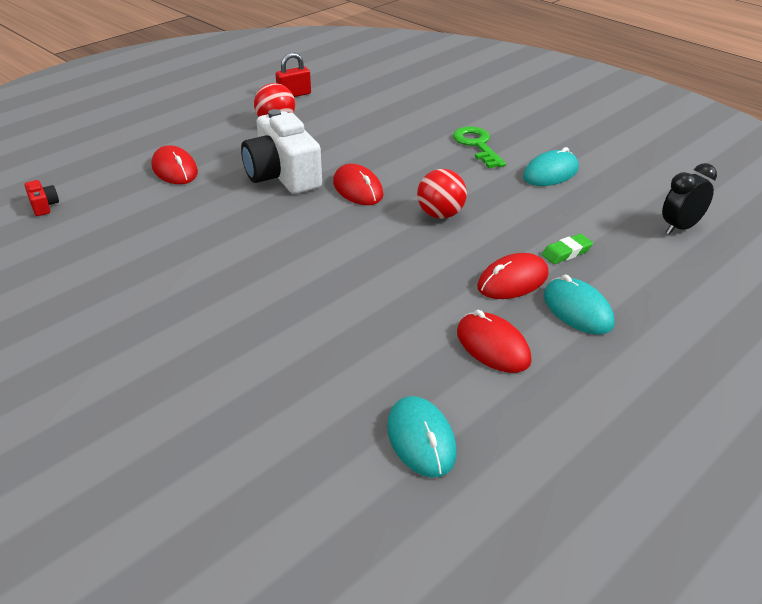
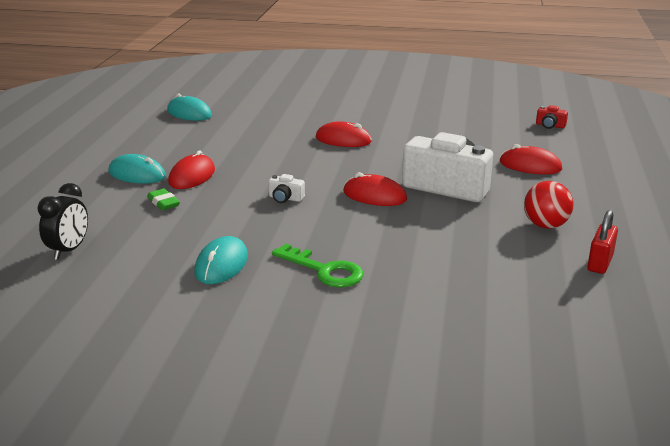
camera: 145 degrees right, 10 degrees down
red ball [417,169,467,219] -> white camera [268,174,305,203]
red mouse [457,310,532,373] -> red mouse moved to [315,121,372,147]
green eraser [542,234,593,264] -> green eraser turned 60 degrees counterclockwise [147,189,180,210]

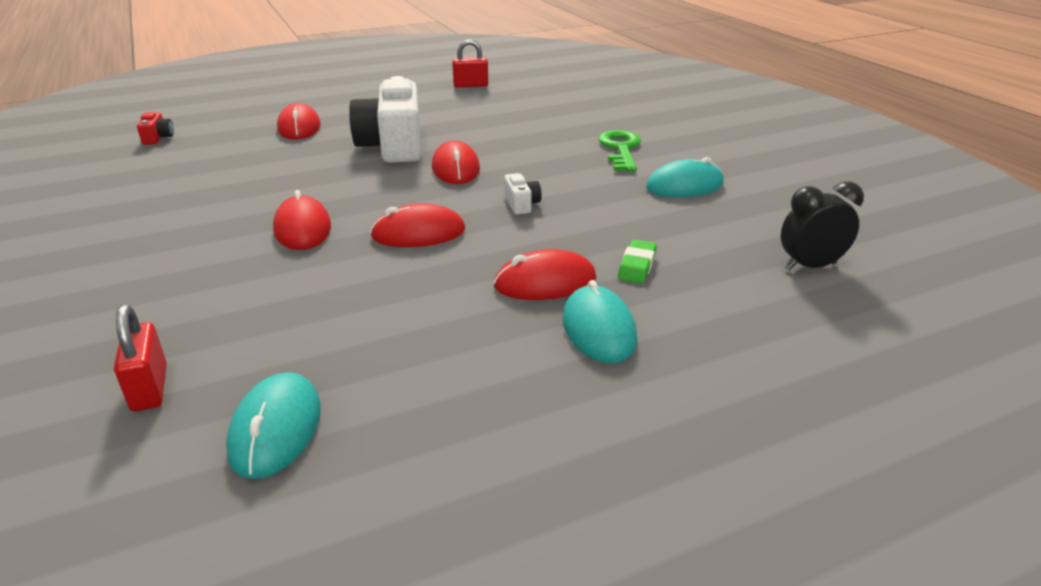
camera: 125 degrees left, 5 degrees up
red ball [524,181,573,229] -> none
none -> red padlock [114,305,167,412]
none -> red mouse [370,203,465,247]

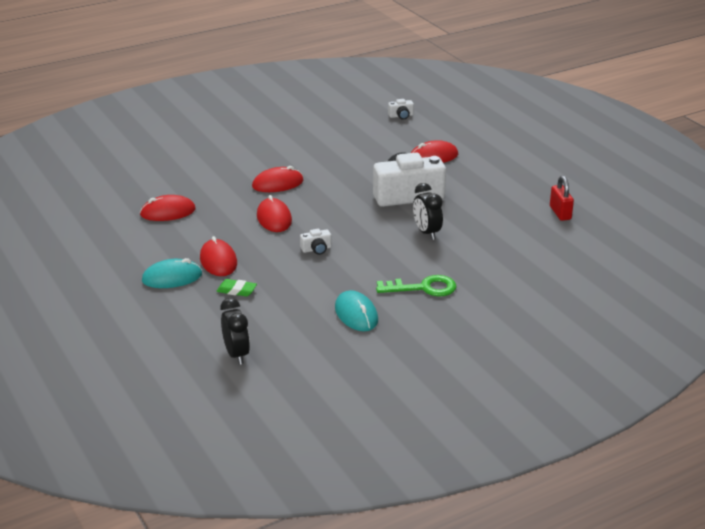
camera: 85 degrees right, 0 degrees up
red padlock [114,305,167,412] -> none
red camera [137,112,174,145] -> white camera [388,99,414,120]
turquoise mouse [226,372,321,479] -> none
red mouse [432,140,480,184] -> red mouse moved to [140,195,196,221]
none -> black clock [413,183,443,240]

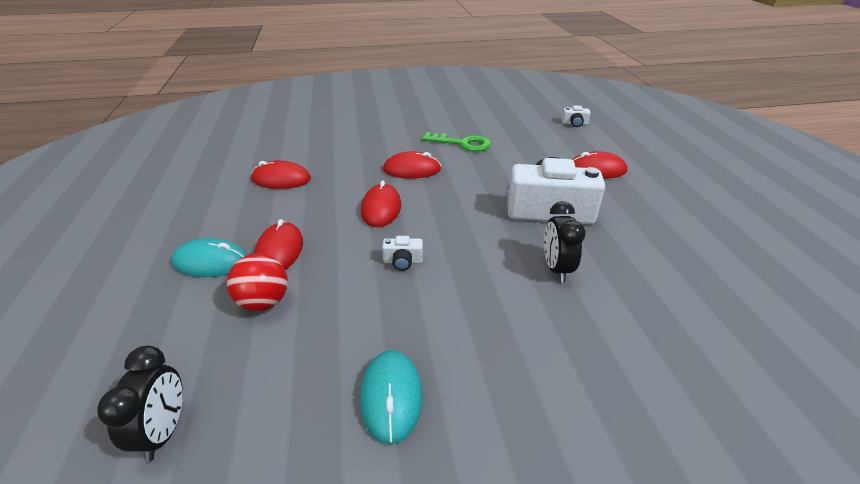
camera: 20 degrees right, 5 degrees up
green eraser [216,279,257,297] -> red ball [227,253,288,311]
green key [376,275,456,296] -> green key moved to [422,132,491,152]
red padlock [550,176,574,221] -> none

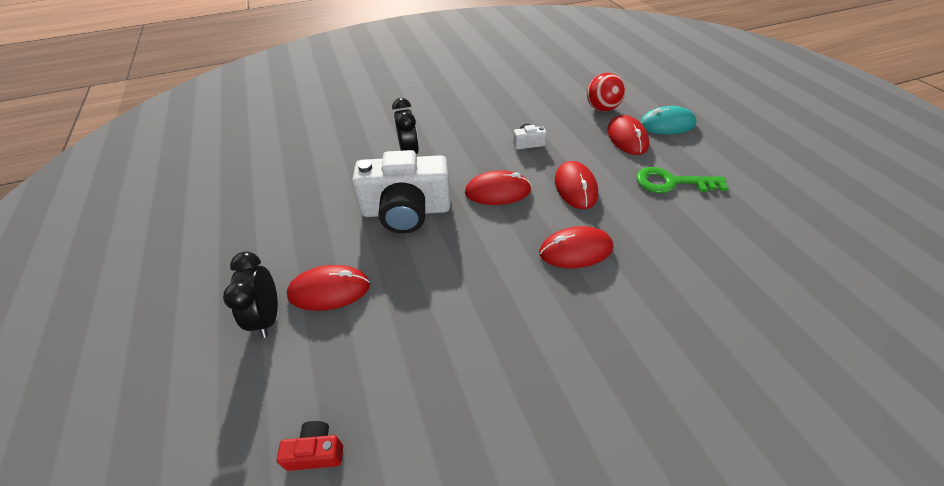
camera: 170 degrees right, 10 degrees up
black clock [97,346,183,462] -> black clock moved to [223,251,278,338]
red mouse [251,160,311,189] -> red mouse moved to [465,170,532,205]
turquoise mouse [360,350,422,444] -> none
green key [422,132,491,152] -> green key moved to [636,167,728,193]
white camera [562,105,591,127] -> red camera [277,421,343,471]

